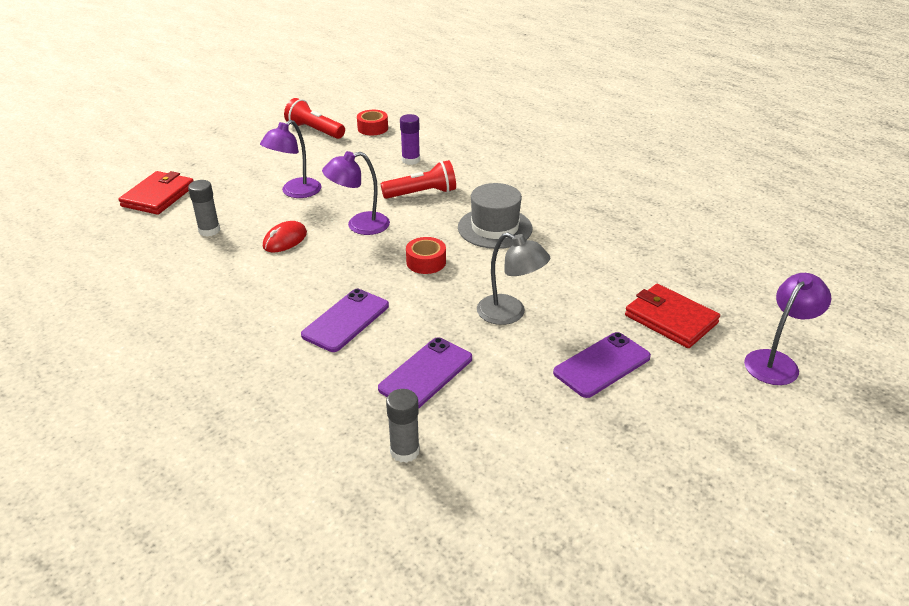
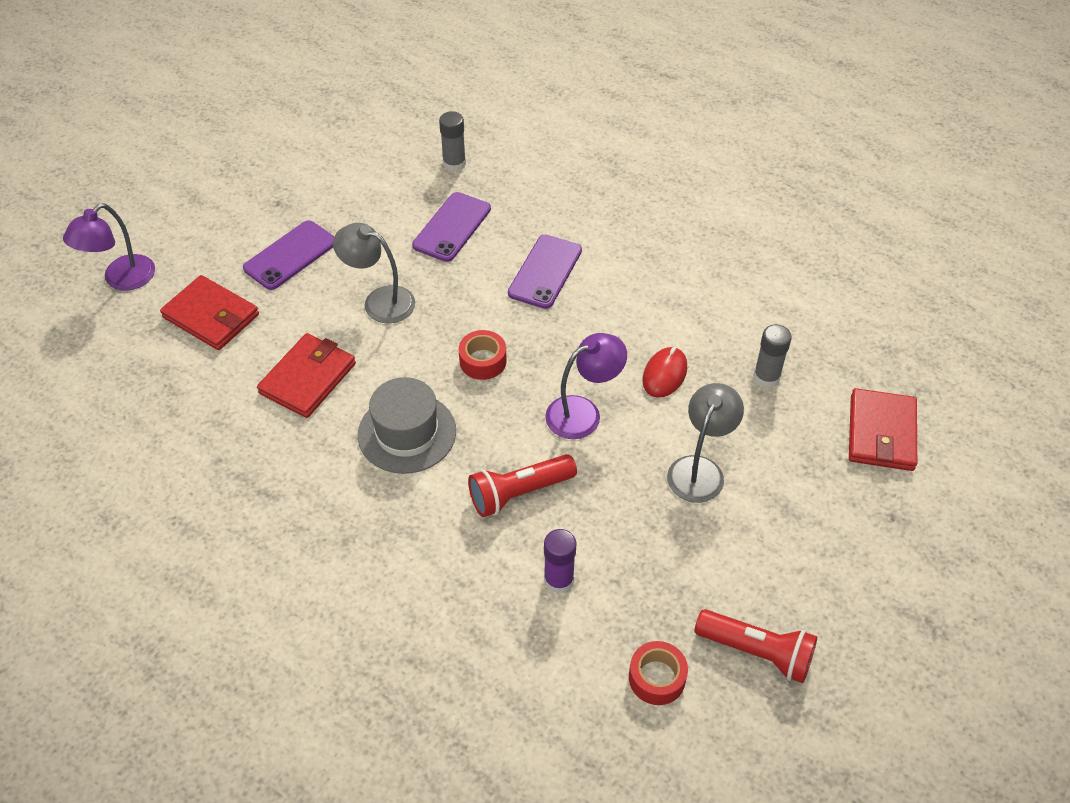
camera: 170 degrees right, 15 degrees up
purple lamp [260,120,322,198] -> grey lamp [667,383,744,503]
none -> red wallet [257,333,356,418]

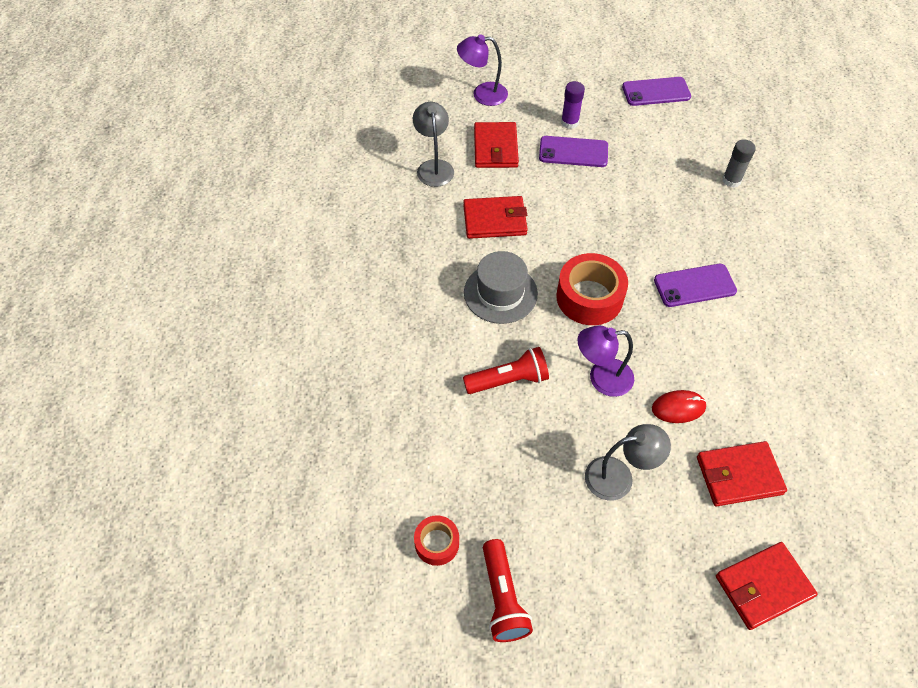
camera: 55 degrees right, 5 degrees up
grey lamp [333,223,415,323] -> grey lamp moved to [413,102,454,187]
purple phone [412,192,491,262] -> purple phone moved to [622,77,691,106]
red tape [459,330,507,380] -> red tape [556,253,628,325], size x1.80
red flashlight [468,454,577,517] -> red flashlight turned 135 degrees clockwise [463,347,549,394]
purple glue stick [544,529,576,594] -> purple glue stick moved to [561,81,585,129]
purple lamp [545,333,627,439] -> purple lamp turned 150 degrees clockwise [577,326,634,397]
grey glue stick [753,324,792,388] -> red wallet [697,441,787,506]

